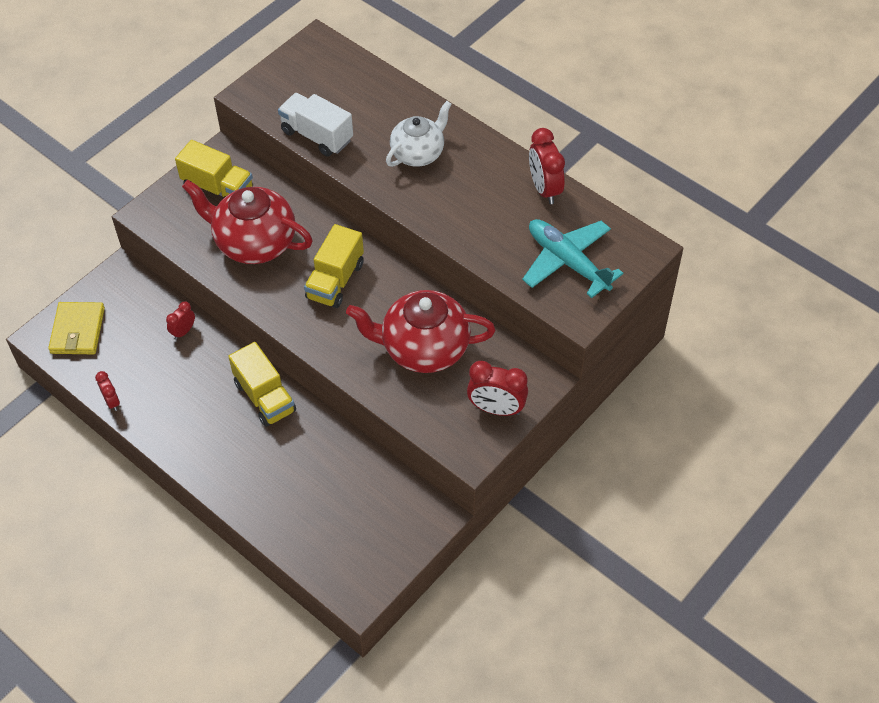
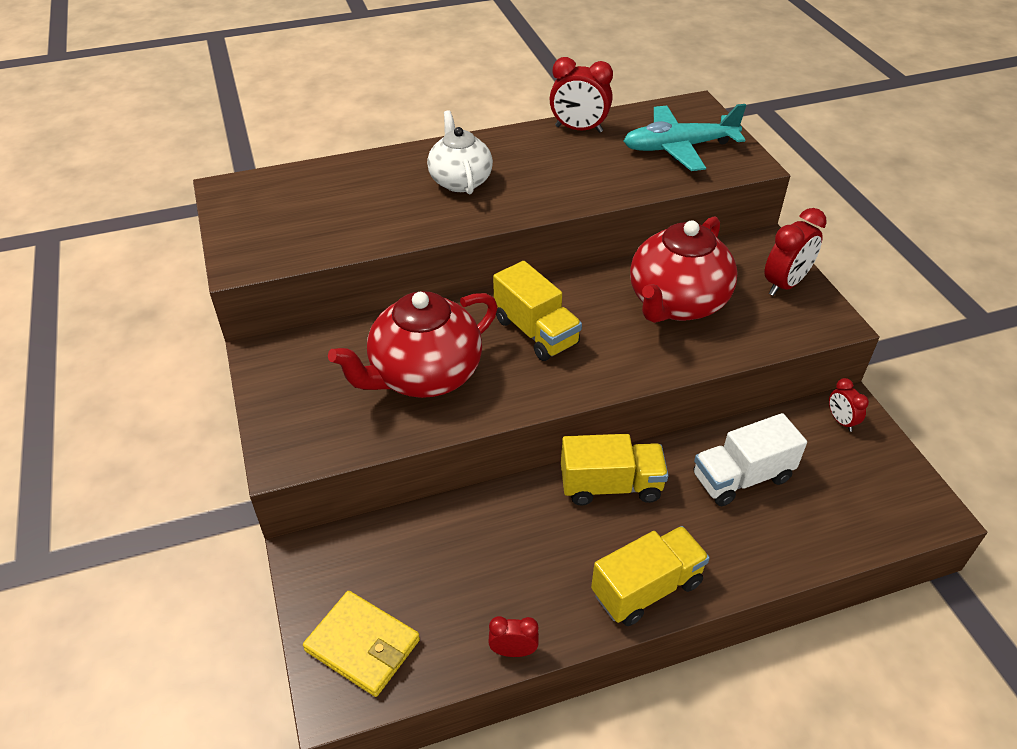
camera: 60 degrees left, 10 degrees down
red clock [166,302,195,340] -> red clock moved to [829,378,869,432]
yellow truck [175,140,253,198] -> yellow truck moved to [591,526,710,626]
white truck [278,93,353,157] -> white truck moved to [694,413,807,506]

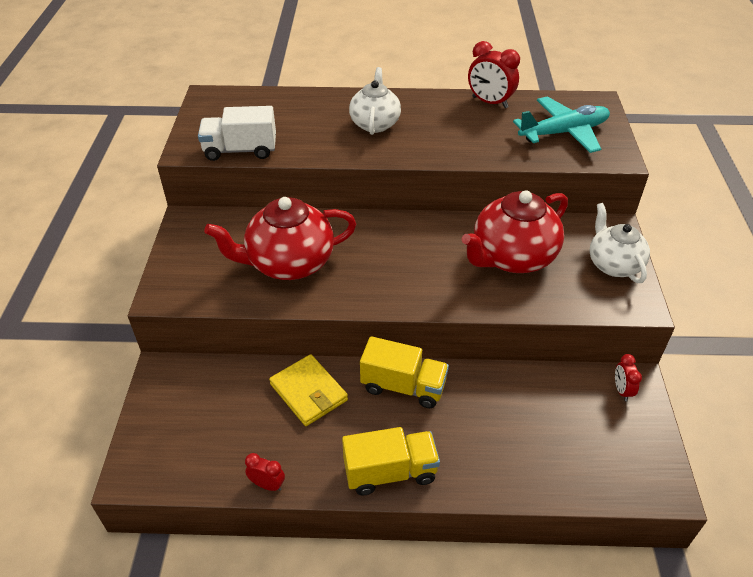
camera: 20 degrees right, 0 degrees up
yellow wallet [303,591,420,697] -> yellow wallet moved to [269,354,348,426]
yellow truck [493,261,582,361] -> none
turquoise plane [624,104,746,171] -> turquoise plane turned 150 degrees clockwise [513,96,610,153]
white truck [694,413,807,506] -> white truck moved to [198,106,276,161]
red clock [764,208,827,296] -> white teapot [589,203,650,283]

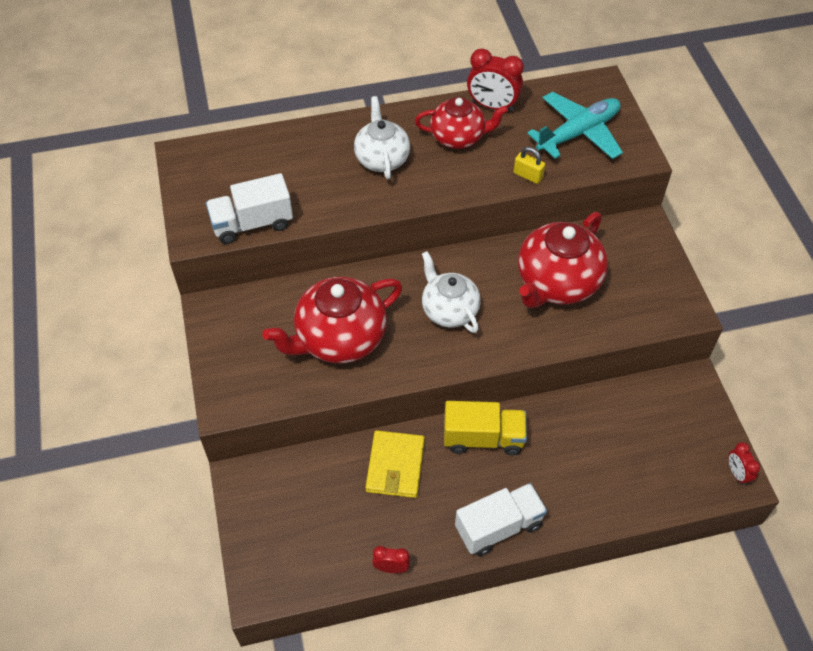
camera: 15 degrees left, 10 degrees up
yellow wallet [269,354,348,426] -> yellow wallet turned 60 degrees clockwise [365,430,425,498]
yellow truck [342,427,440,495] -> white truck [455,483,547,556]
white teapot [589,203,650,283] -> white teapot moved to [422,251,481,333]
red clock [615,354,642,401] -> red clock moved to [728,442,760,485]
none -> red teapot [415,97,508,149]
none -> yellow padlock [513,147,545,184]

